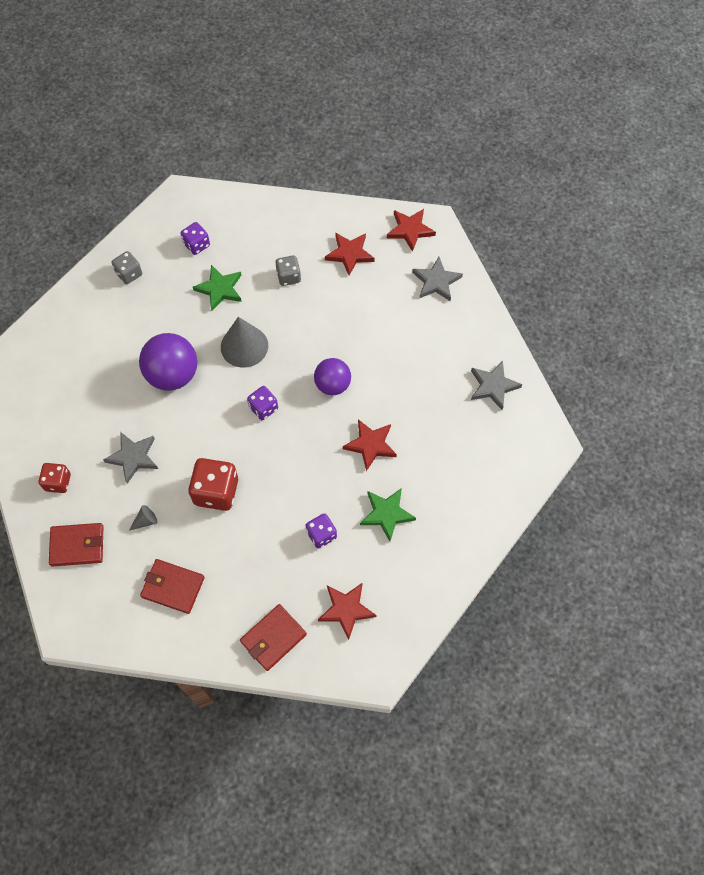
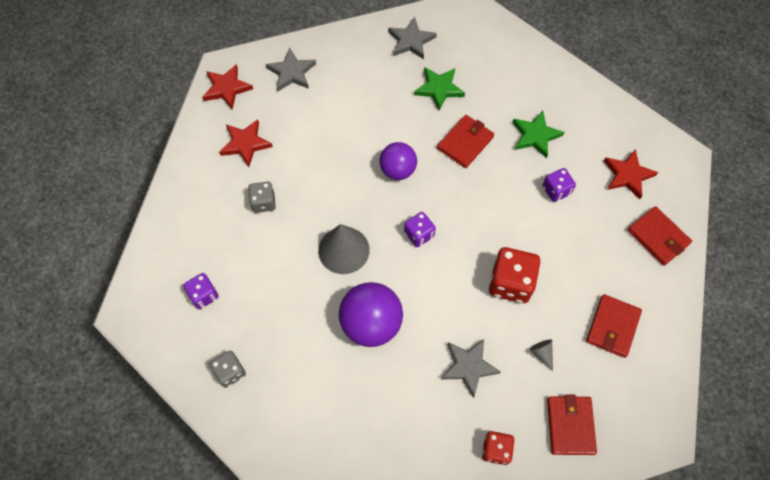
camera: 85 degrees left, 0 degrees up
green star [193,265,242,311] -> green star moved to [414,67,465,111]
red star [343,419,397,471] -> red wallet [437,115,494,168]

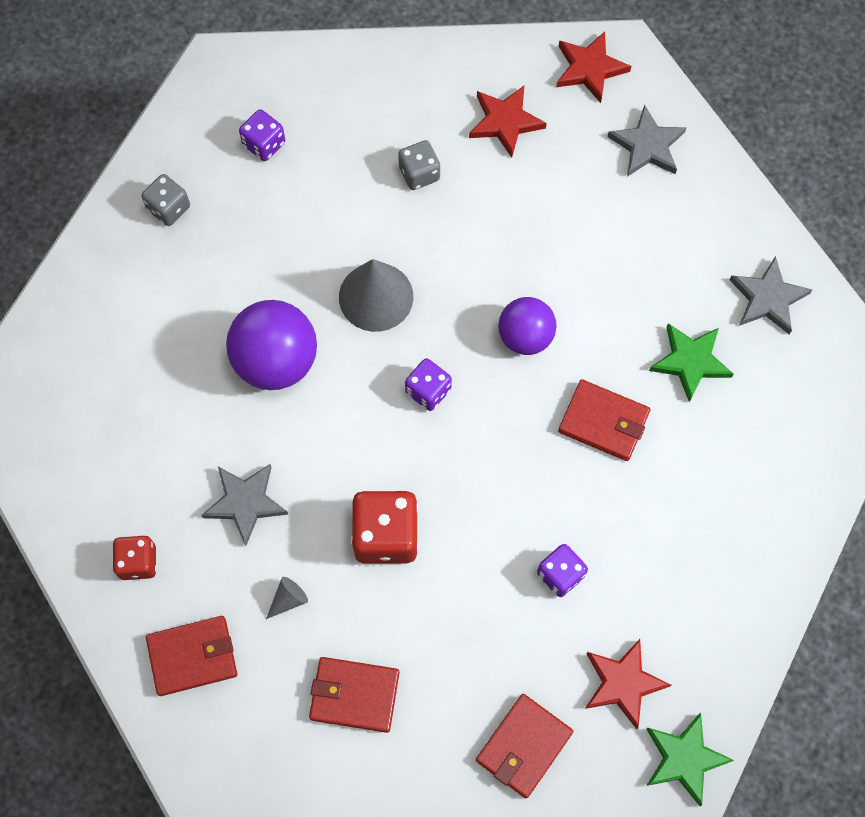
camera: 75 degrees right, 5 degrees up
green star [512,111,564,159] -> green star moved to [646,713,734,806]

